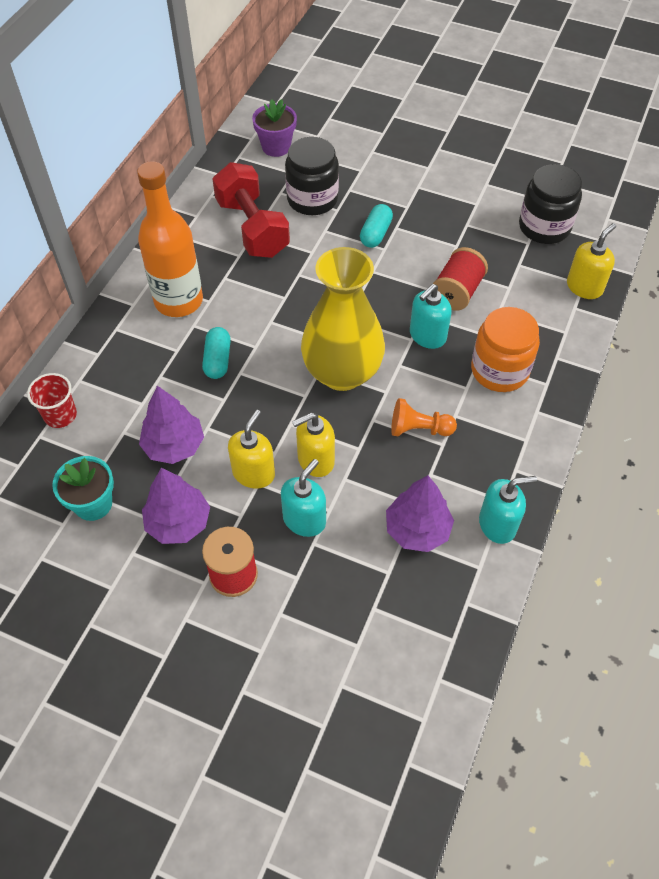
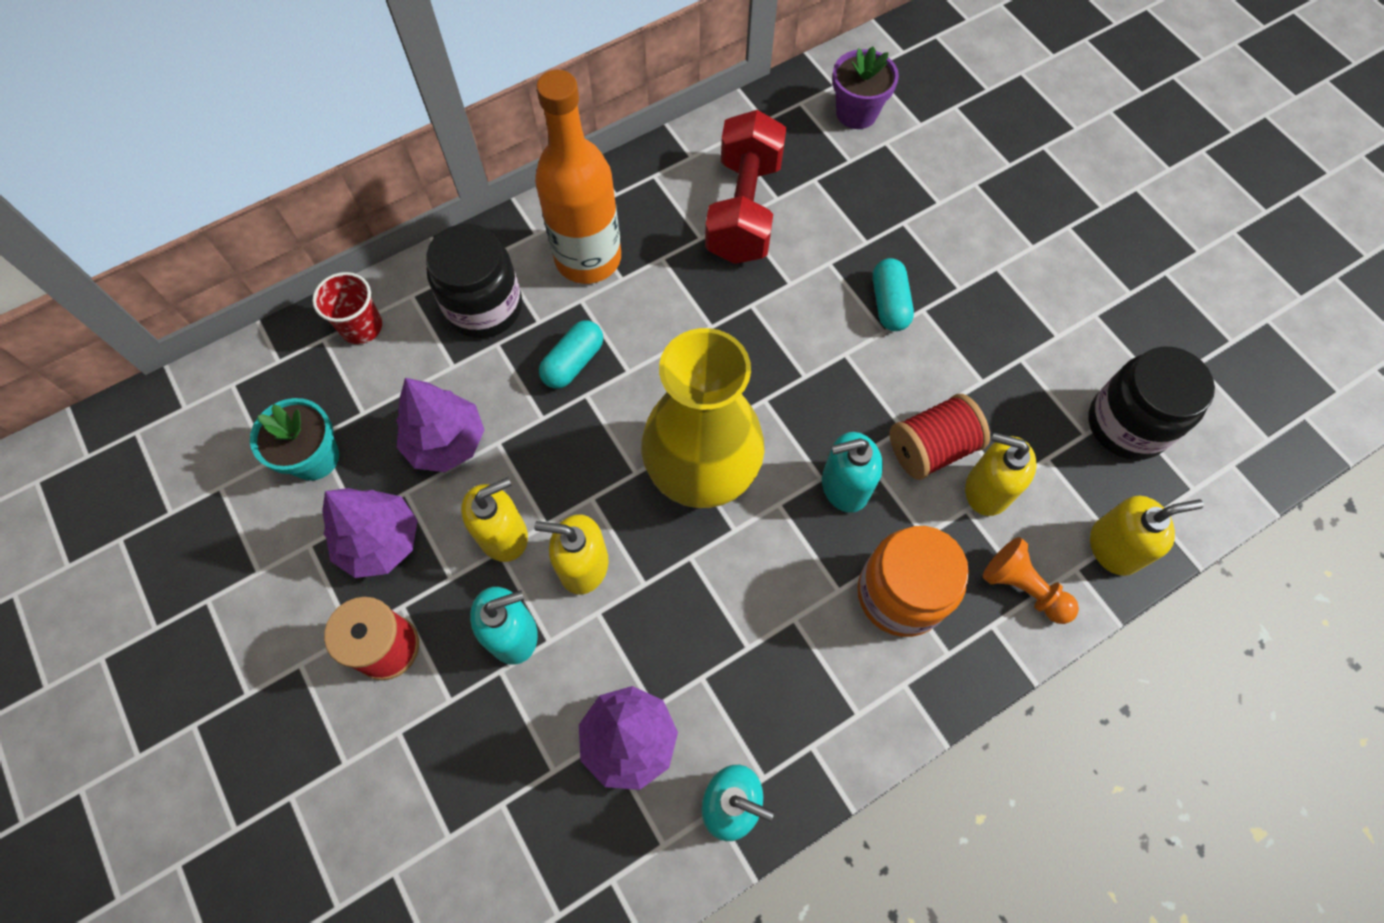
camera: 35 degrees right, 10 degrees up
black jar [285,137,339,215] -> black jar moved to [426,224,522,338]
turquoise capsule [360,204,393,248] -> turquoise capsule turned 60 degrees counterclockwise [873,258,914,331]
orange pawn [391,398,457,437] -> orange pawn moved to [983,537,1079,624]
none -> yellow soap dispenser [965,432,1037,516]

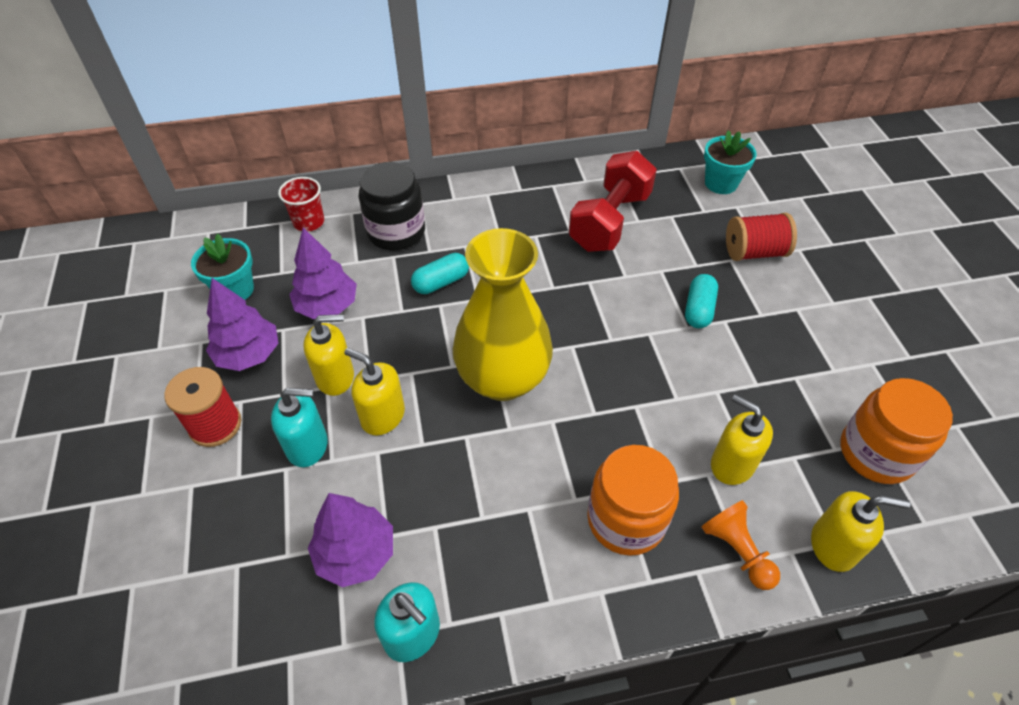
camera: 20 degrees right, 15 degrees down
orange bottle [535,70,621,284] -> none
turquoise soap dispenser [822,432,883,513] -> none
purple flower pot [832,47,899,129] -> turquoise flower pot [704,130,757,194]
red spool [889,394,990,480] -> red spool moved to [726,213,797,261]
black jar [1088,347,1215,460] -> orange jar [841,378,953,484]

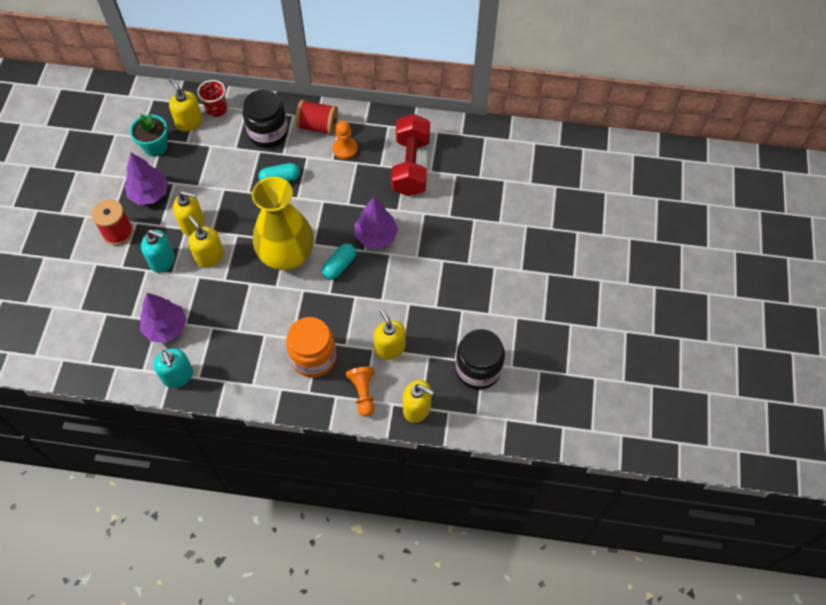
camera: 20 degrees right, 10 degrees up
purple tree [289,227,357,319] -> purple tree moved to [355,197,398,249]
red dumbbell [569,151,657,252] -> red dumbbell turned 45 degrees counterclockwise [391,114,430,196]
turquoise capsule [685,274,718,328] -> turquoise capsule moved to [322,243,356,279]
turquoise flower pot [704,130,757,194] -> none
red spool [726,213,797,261] -> red spool moved to [295,100,338,135]
orange jar [841,378,953,484] -> black jar [456,329,505,390]
none -> yellow soap dispenser [169,78,203,132]
none -> orange pawn [333,121,358,159]

